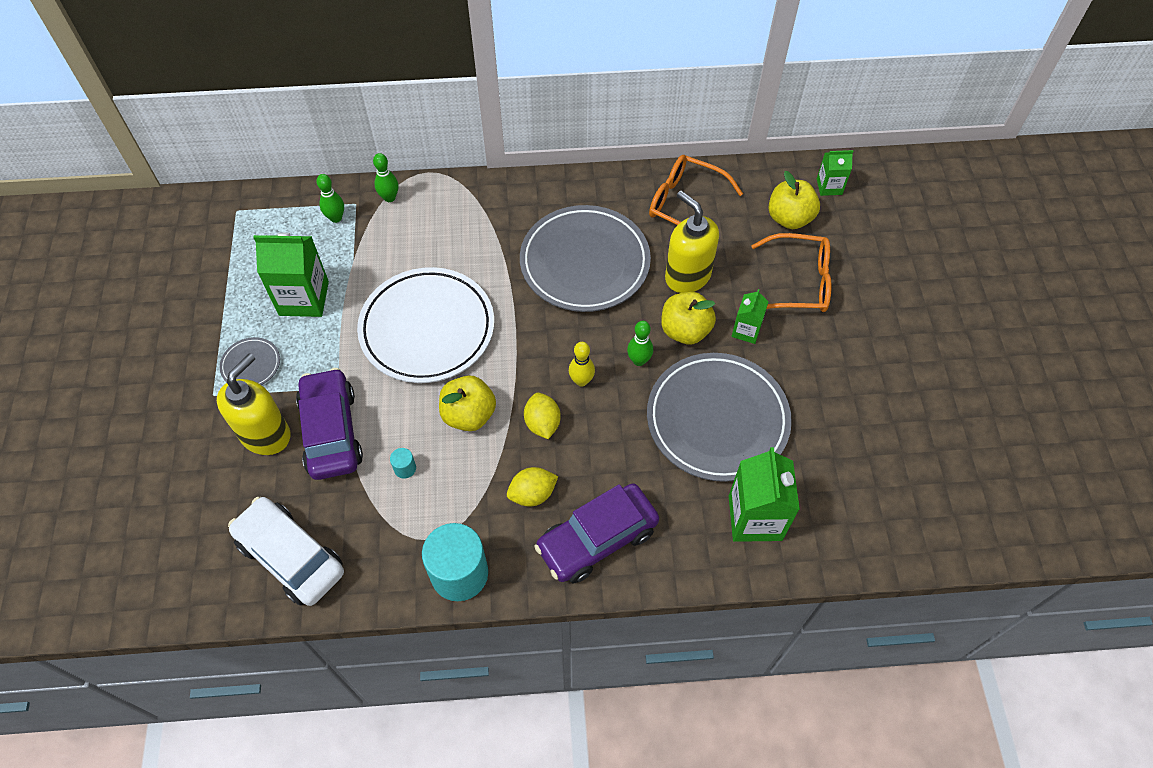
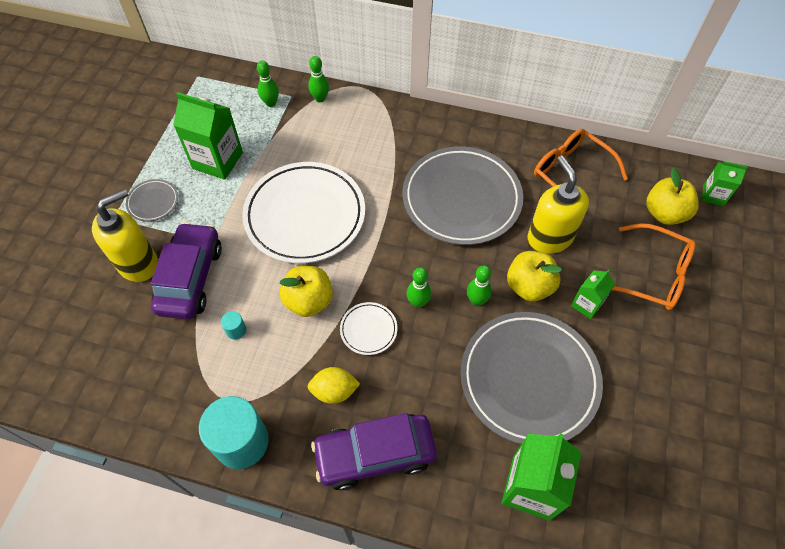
camera: 20 degrees right, 0 degrees up
white car [228,497,344,606] -> none
yellow lemon [524,393,560,439] -> white plate [340,302,397,355]
yellow bowling pin [569,342,595,386] -> green bowling pin [407,267,431,308]

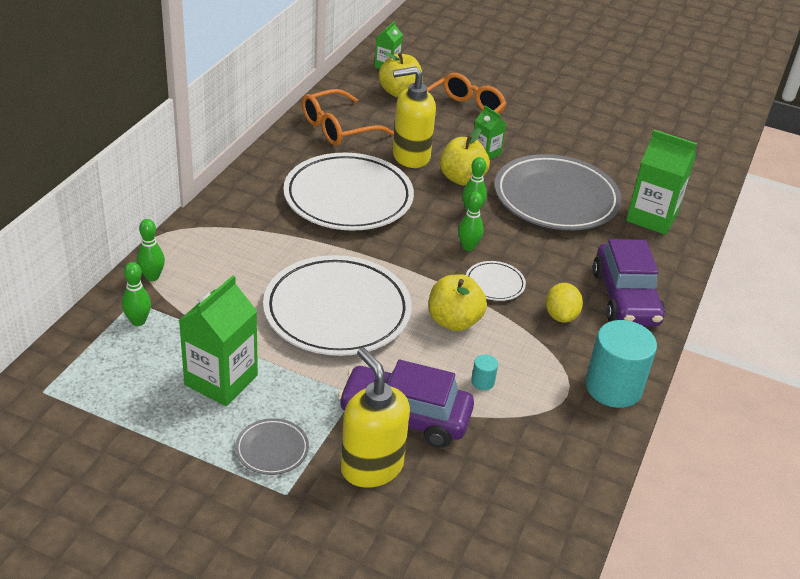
camera: 85 degrees left, 20 degrees down
grey plate [403,146,523,245] -> white plate [283,153,414,231]

